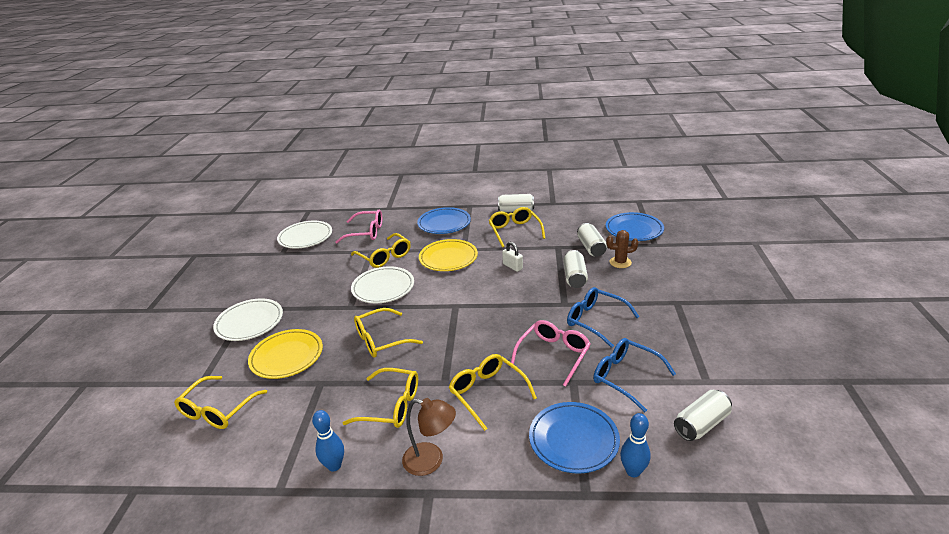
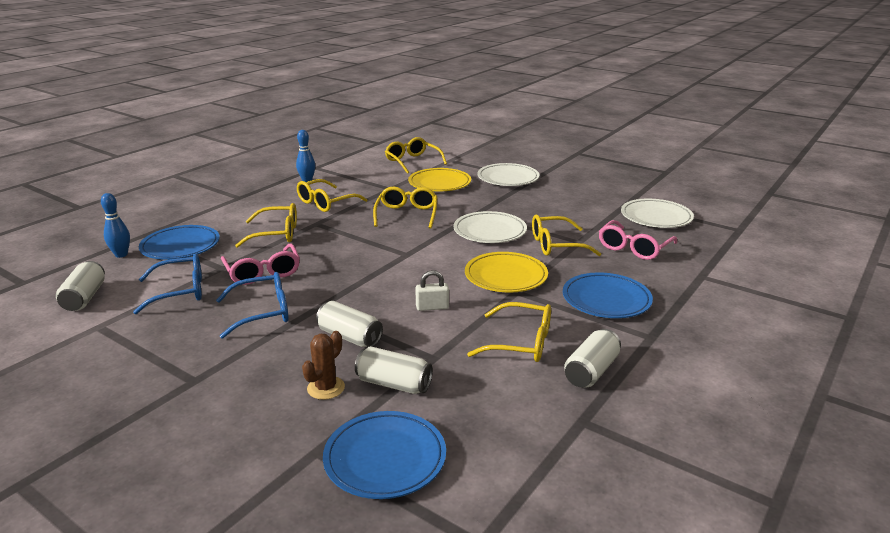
camera: 120 degrees right, 5 degrees down
brown lamp [402,398,456,476] -> none

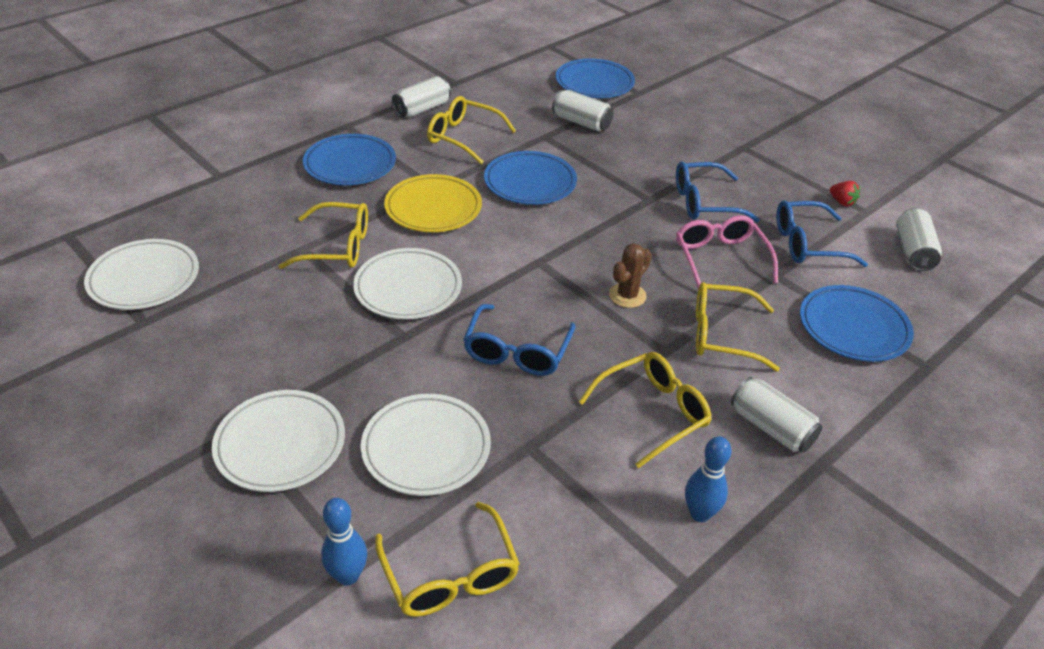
camera: 170 degrees left, 15 degrees up
blue bowling pin [101,193,130,258] -> blue bowling pin moved to [321,498,367,586]
brown cactus [302,331,345,400] -> brown cactus moved to [609,243,652,308]
white can [316,301,383,347] -> white can moved to [731,377,822,453]
yellow glasses [373,187,437,229] -> blue glasses [463,304,575,376]
yellow plate [408,168,471,191] -> white plate [361,394,491,496]
white padlock [415,270,449,311] -> blue plate [484,151,577,205]
pink glasses [599,220,677,260] -> none
none -> red strawberry [830,181,860,207]

